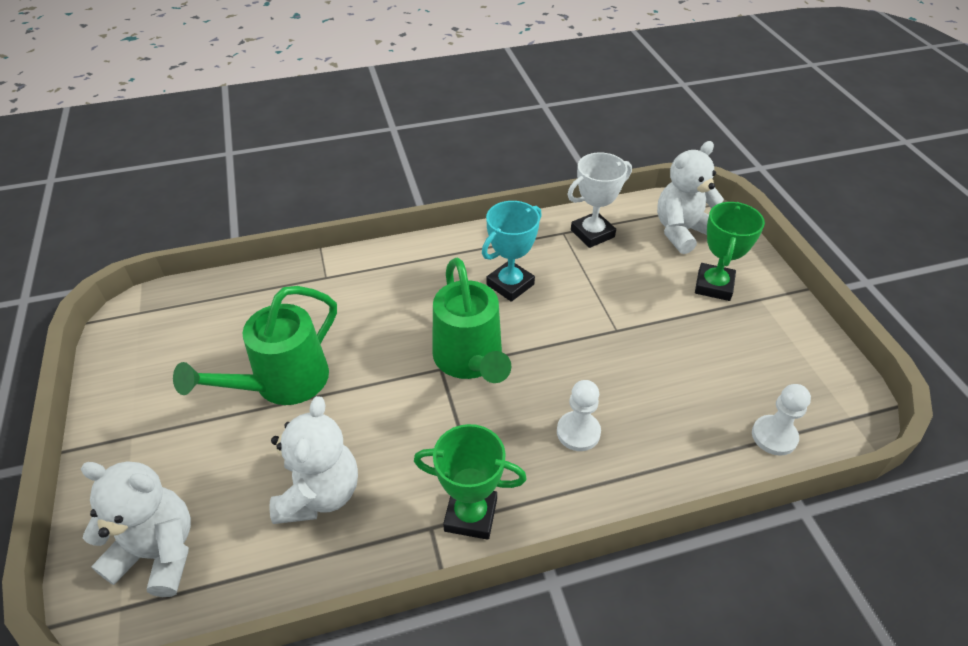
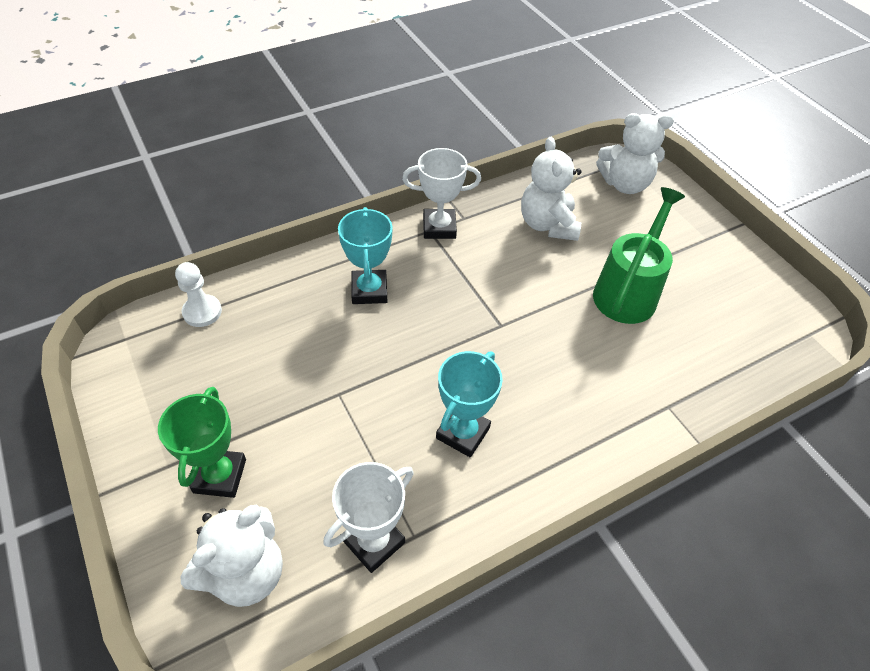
camera: 165 degrees right, 5 degrees up
green trophy [414,424,527,540] -> white trophy [402,148,481,239]
green watering can [432,258,511,383] -> none
white pawn [557,380,601,451] -> turquoise trophy [338,207,393,304]

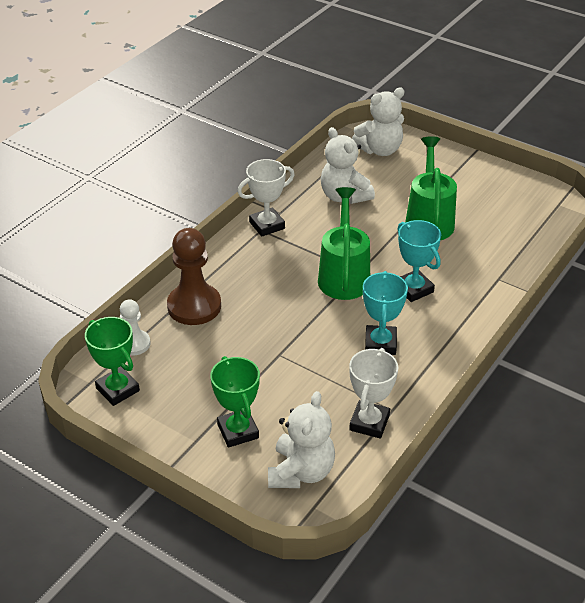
camera: 25 degrees left, 10 degrees down
turquoise trophy [338,207,393,304] -> turquoise trophy moved to [398,220,441,302]
none -> green trophy [85,317,140,406]
none -> brown pawn [167,228,221,325]
none -> green watering can [318,187,370,300]

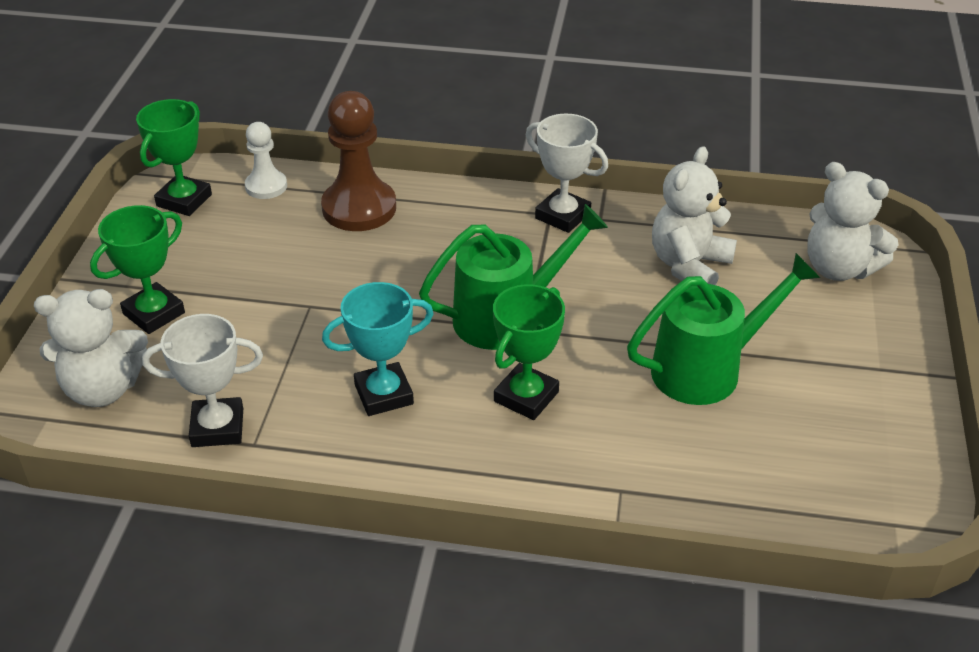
camera: 65 degrees right, 0 degrees up
turquoise trophy [398,220,441,302] -> green trophy [493,284,565,420]

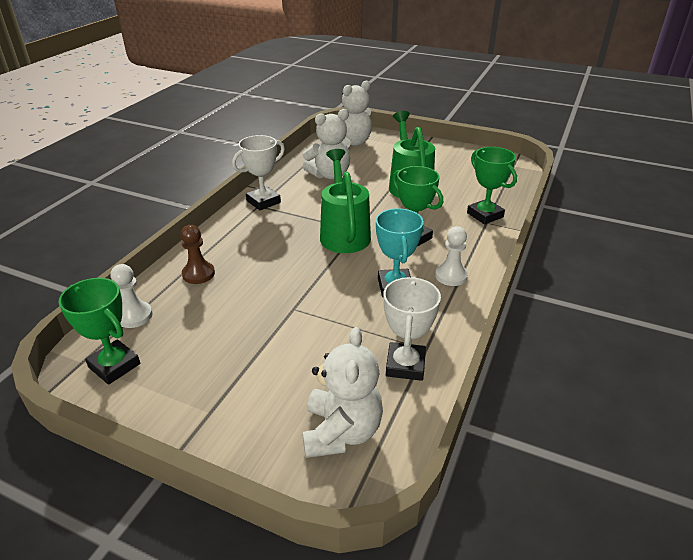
camera: 75 degrees left, 5 degrees down
green trophy [90,205,185,334] -> green trophy moved to [467,147,517,224]
brown pawn [321,91,396,231] -> brown pawn [181,225,215,284], size x0.57
white teddy bear [652,146,737,285] -> white teddy bear turned 75 degrees counterclockwise [303,109,351,180]
none -> white pawn [435,227,468,286]

